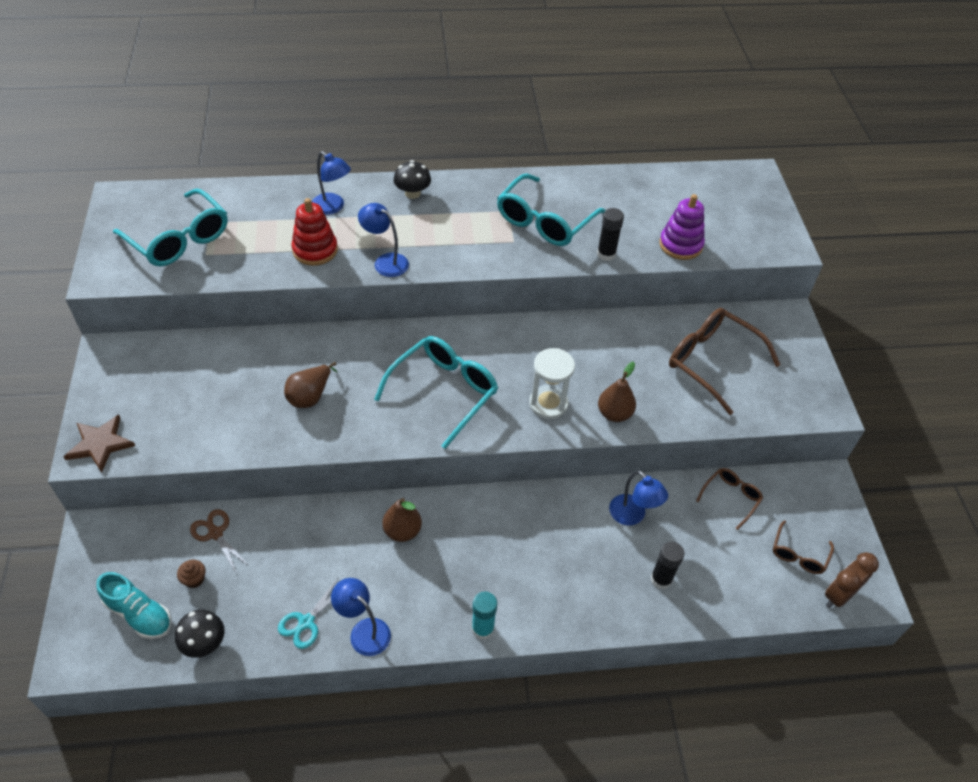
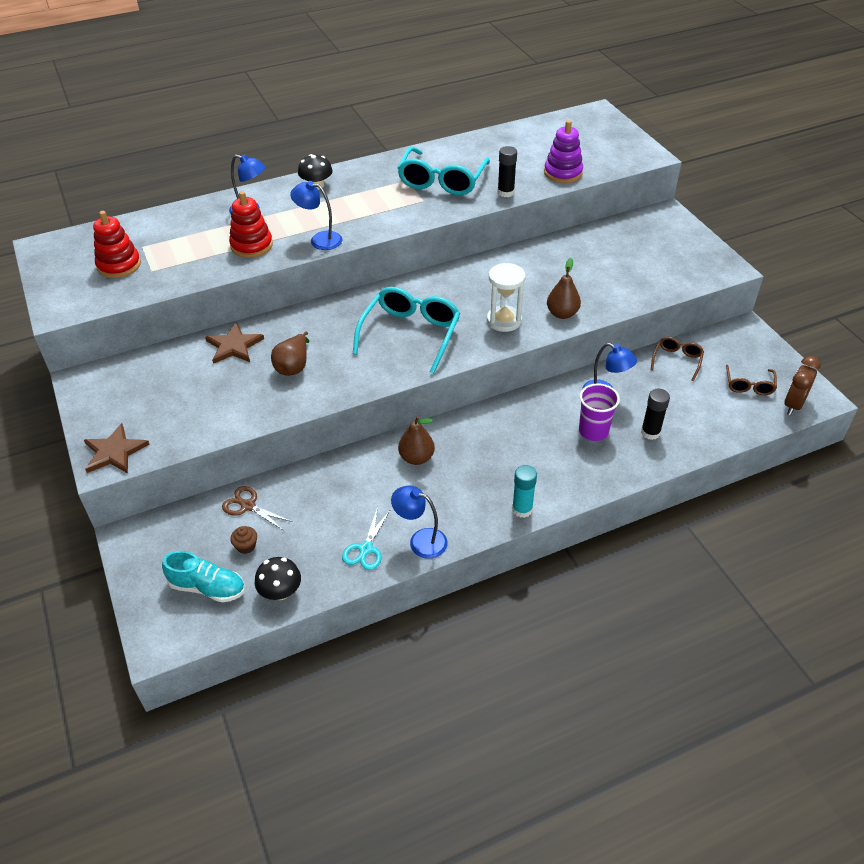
camera: 15 degrees left, 5 degrees down
turquoise glasses [113,188,228,266] -> red stacking toy [93,211,141,278]
brown glasses [669,308,780,415] -> none
none -> brown star [205,322,264,364]
none -> purple cup [579,383,620,441]

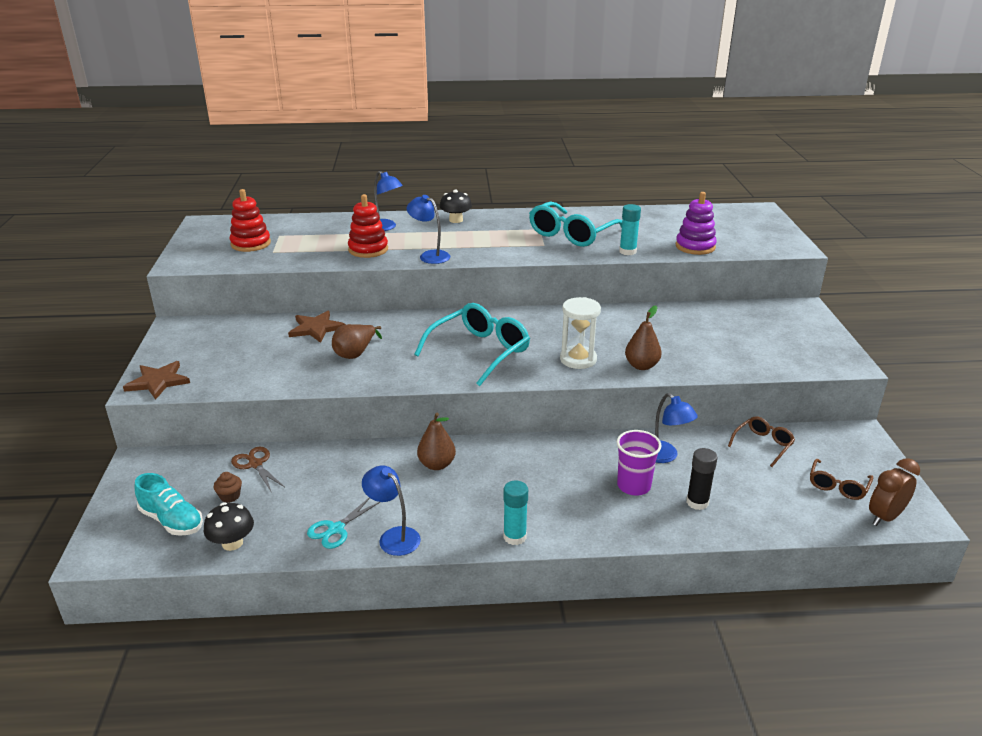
camera: 20 degrees right, 15 degrees down
black glue stick [498,146,517,197] -> turquoise glue stick [619,204,641,255]

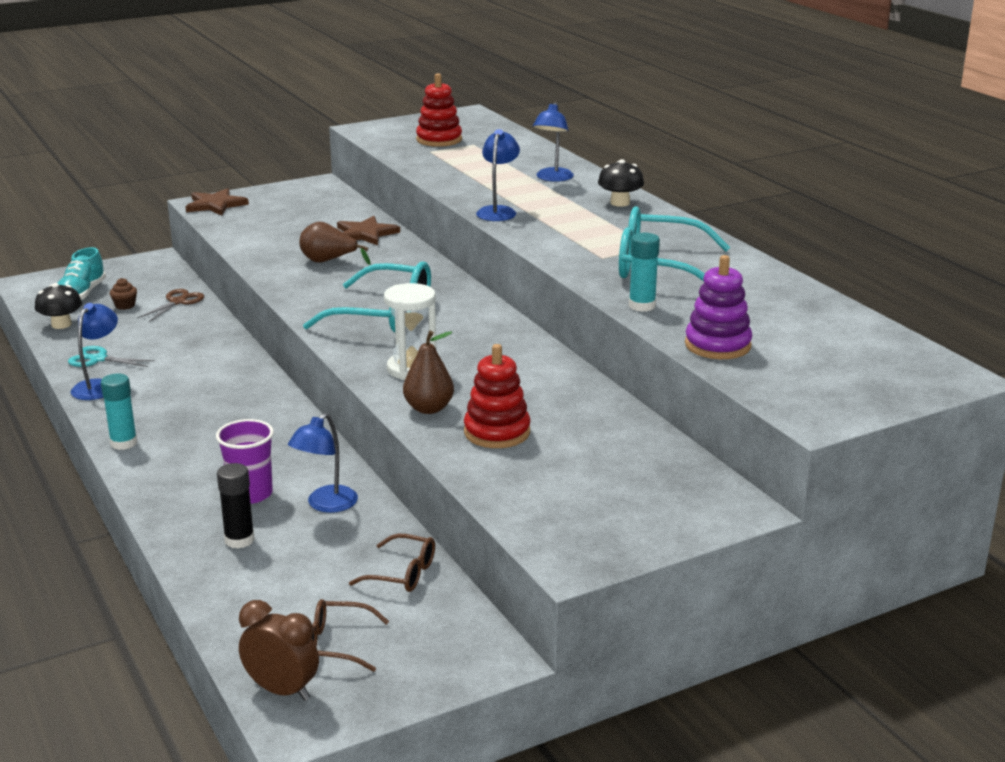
camera: 65 degrees right, 5 degrees down
red stacking toy [348,194,388,258] -> red stacking toy moved to [464,344,530,448]
brown pear [417,413,456,470] -> none

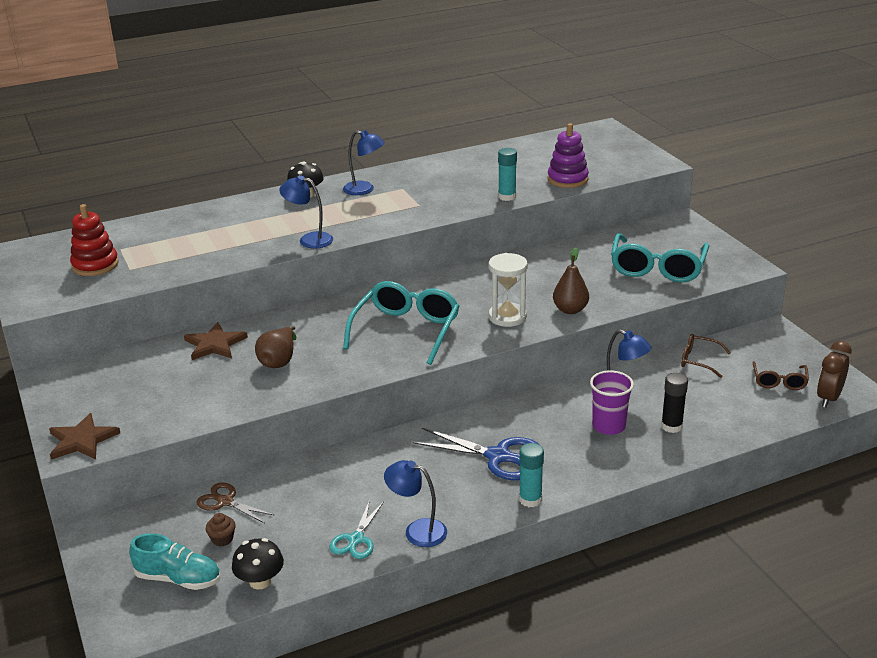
camera: 85 degrees left, 5 degrees up
brown glasses [349,534,435,592] -> brown glasses turned 90 degrees counterclockwise [681,334,731,378]
red stacking toy [464,344,530,448] -> none
blue lamp [533,102,574,182] -> blue lamp moved to [343,130,385,195]
turquoise glasses [619,206,730,282] -> turquoise glasses moved to [611,233,709,282]
none -> blue scissors [413,428,541,480]

